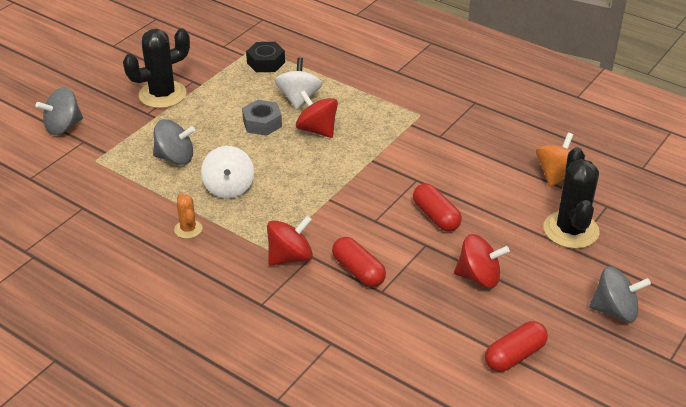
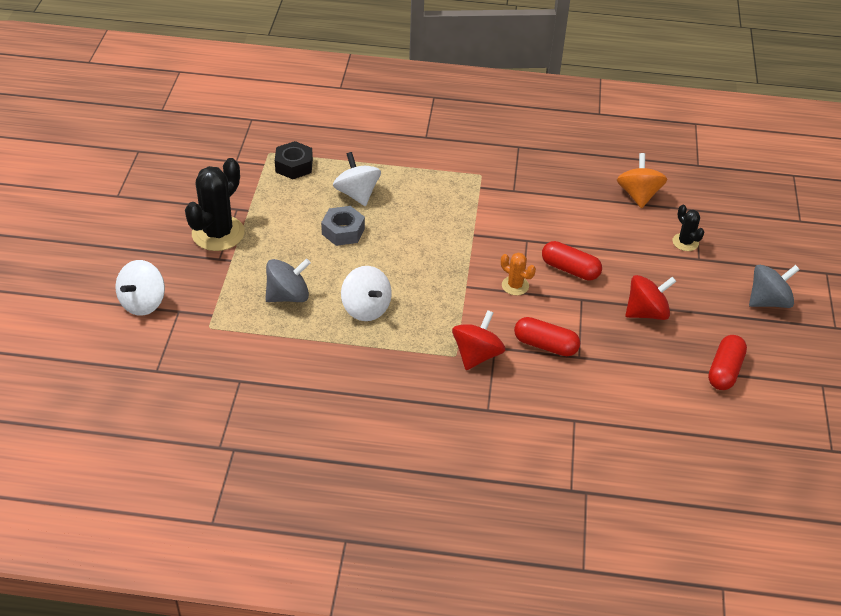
camera: 30 degrees left, 5 degrees up
grey spinning top [35,87,83,135] -> white spinning top [116,260,165,316]
orange cactus [174,193,202,239] -> orange cactus moved to [501,253,536,295]
red spinning top [296,90,338,138] -> none
black cactus [544,147,600,249] -> black cactus [673,205,704,251], size x0.51

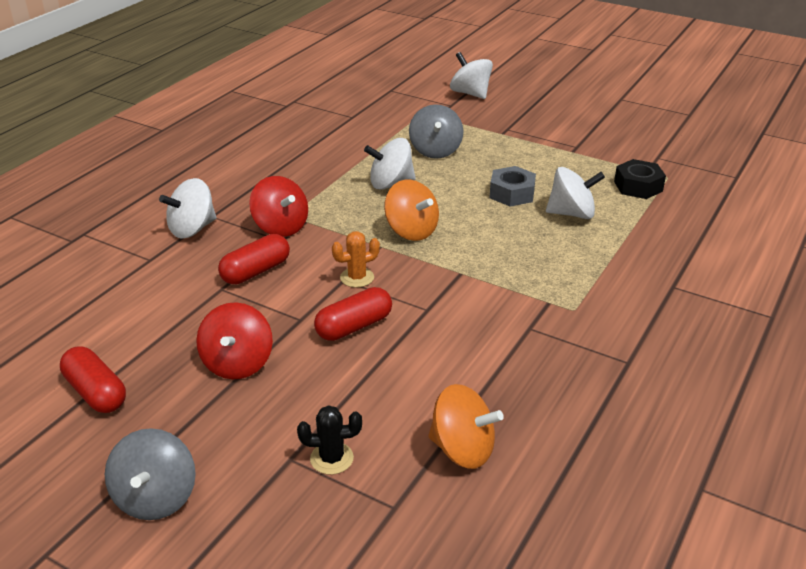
camera: 115 degrees right, 10 degrees down
black cactus [185,158,245,251] -> none
none -> white spinning top [159,178,216,239]
none -> orange spinning top [384,180,439,241]

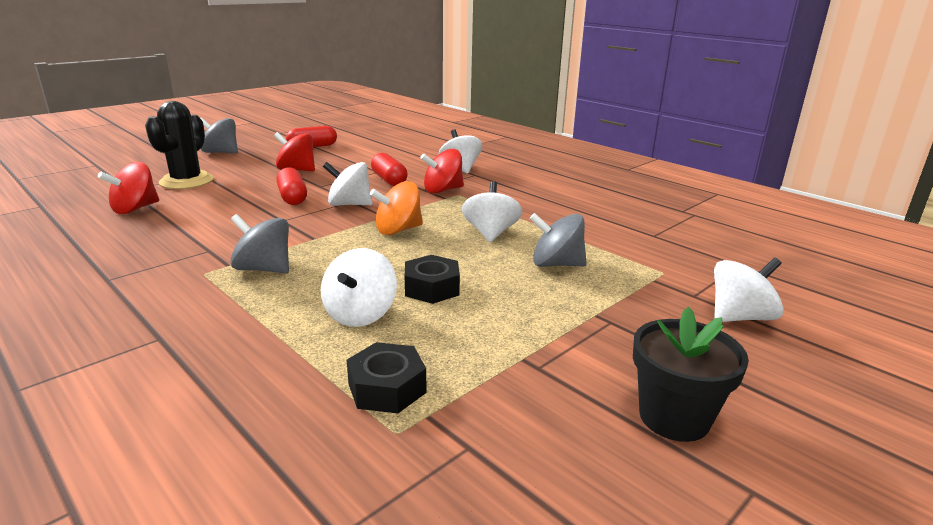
camera: 105 degrees right, 10 degrees down
black cactus [297,405,362,475] -> black cactus [145,101,214,189], size x1.97
orange cactus [332,231,380,288] -> white spinning top [323,162,372,206]
orange spinning top [428,384,504,469] -> red spinning top [98,162,159,214]
grey nut [490,166,536,207] -> black nut [405,255,460,304]
none -> grey spinning top [230,214,289,273]
none -> black flower pot [633,307,749,442]

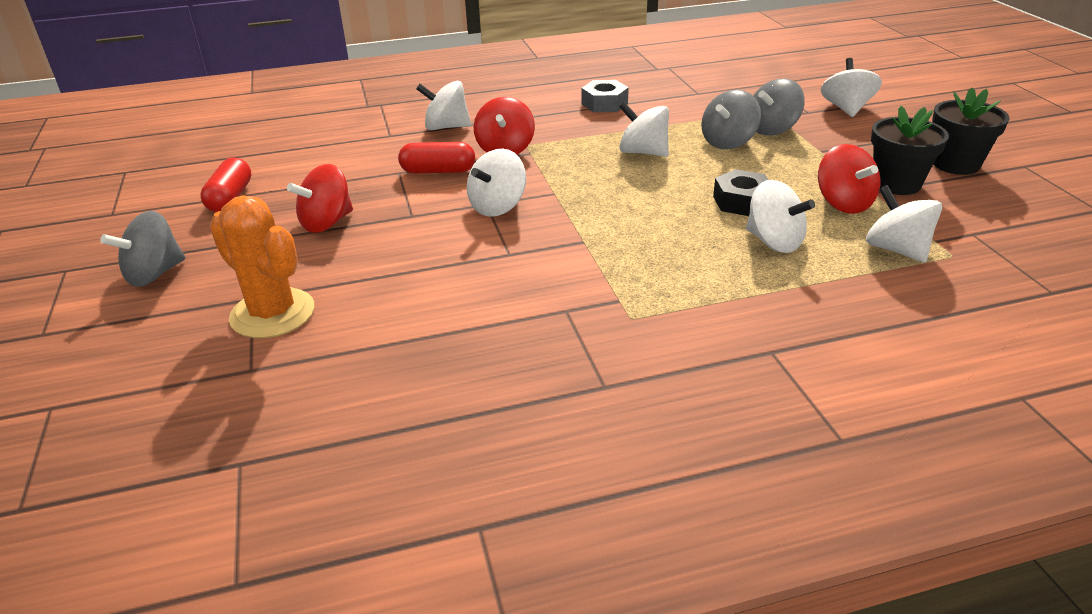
camera: 60 degrees left, 10 degrees up
red spinning top [98,162,159,214] -> red spinning top moved to [818,144,881,214]
black cactus [145,101,214,189] -> orange cactus [210,195,314,338]
grey spinning top [230,214,289,273] -> grey spinning top moved to [753,79,804,135]
red capsule [276,167,307,205] -> none
black nut [347,342,427,413] -> white spinning top [866,185,942,263]
orange spinning top [370,181,423,235] -> none
none -> grey nut [581,80,629,112]
none -> black flower pot [871,106,949,195]

